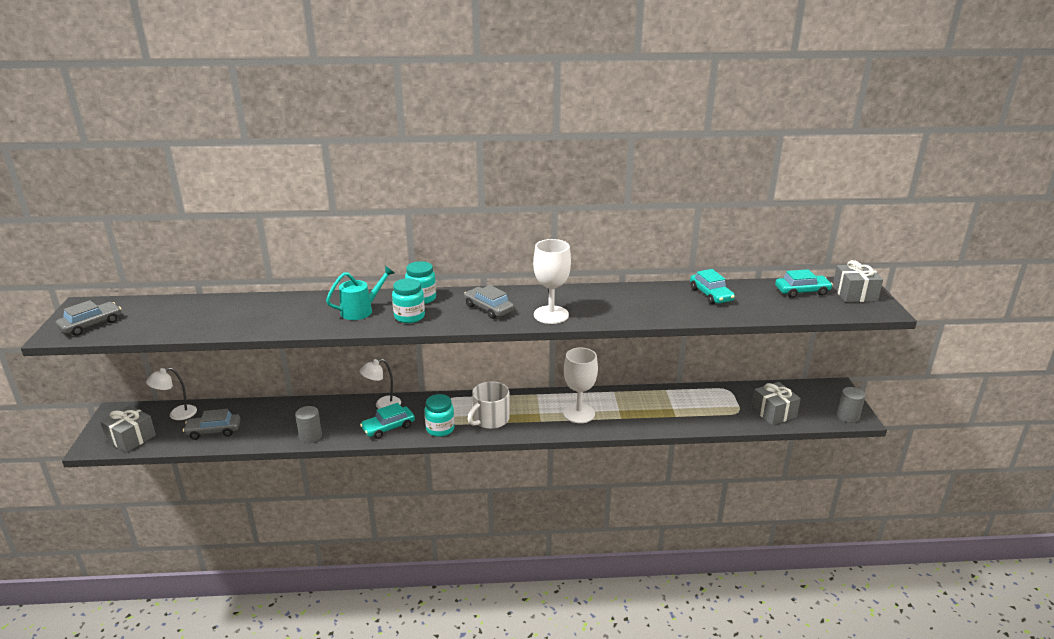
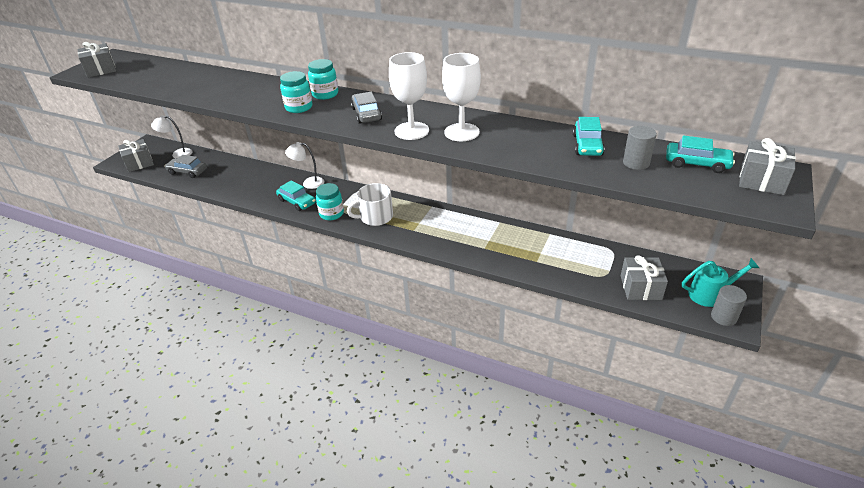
camera: 30 degrees right, 10 degrees up
grey car [56,300,121,336] -> grey gift [78,42,116,78]
grey cylinder [295,406,322,443] -> grey cylinder moved to [623,126,657,170]
turquoise watering can [326,266,394,320] -> turquoise watering can moved to [682,258,759,307]
turquoise car [360,403,415,439] -> turquoise car turned 135 degrees counterclockwise [276,180,316,211]
white goblet [563,348,598,423] -> white goblet moved to [442,53,481,141]

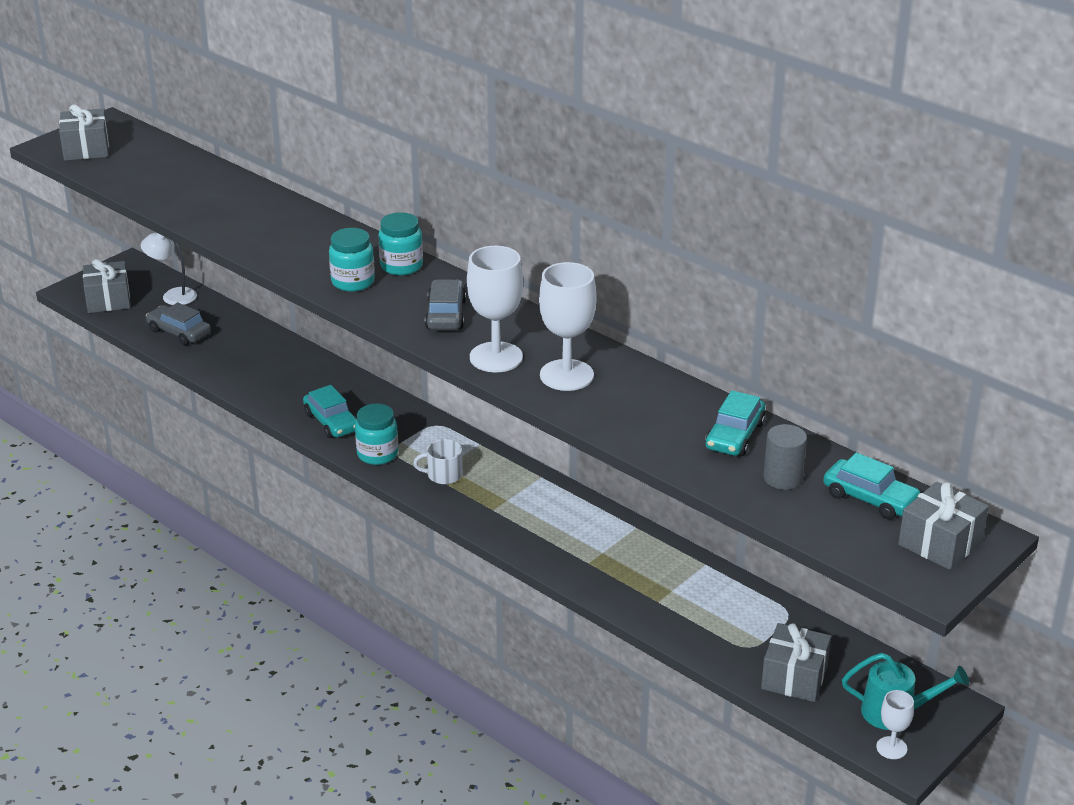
camera: 15 degrees right, 5 degrees down
white lamp [285,142,324,189] -> none
white mug [347,183,393,226] -> white mug [413,439,463,484], size x0.64
grey cylinder [711,285,747,326] -> white goblet [876,690,914,759]

